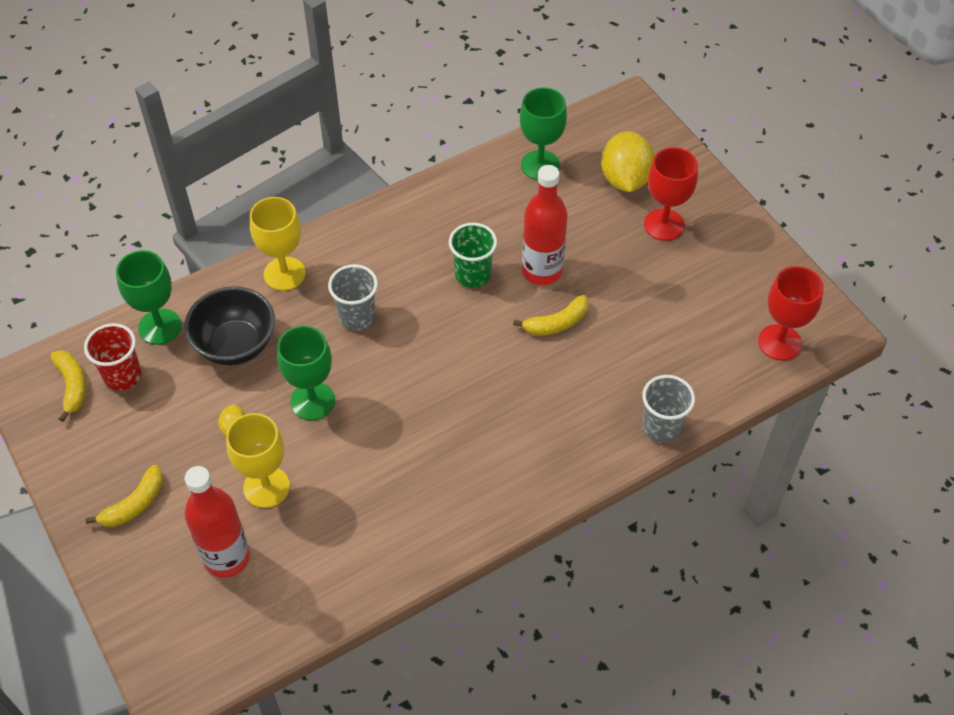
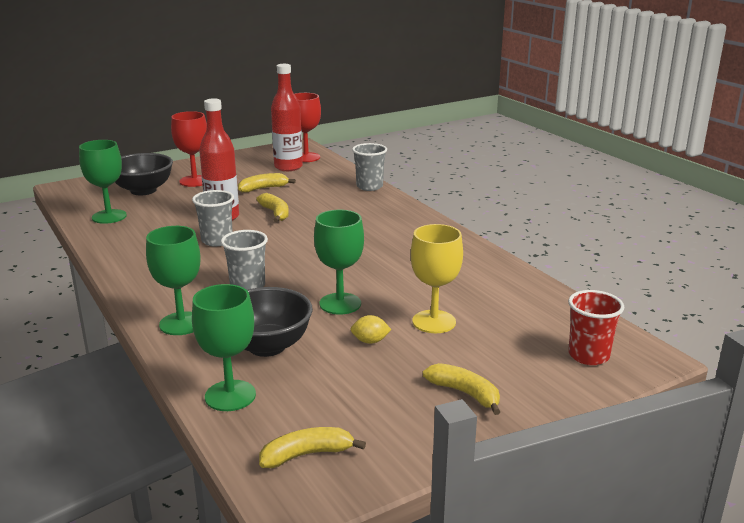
camera: 90 degrees left, 30 degrees down
red cup [84,323,141,391] -> red cup moved to [568,290,625,365]
red bottle [184,466,250,578] -> red bottle moved to [271,64,303,171]
yellow goblet [250,197,306,291] -> green goblet [146,226,200,335]
green cup [449,223,497,288] -> grey cup [192,190,234,246]
yellow lemon [601,131,655,192] -> black bowl [115,153,173,195]
none -> yellow banana [238,173,296,192]

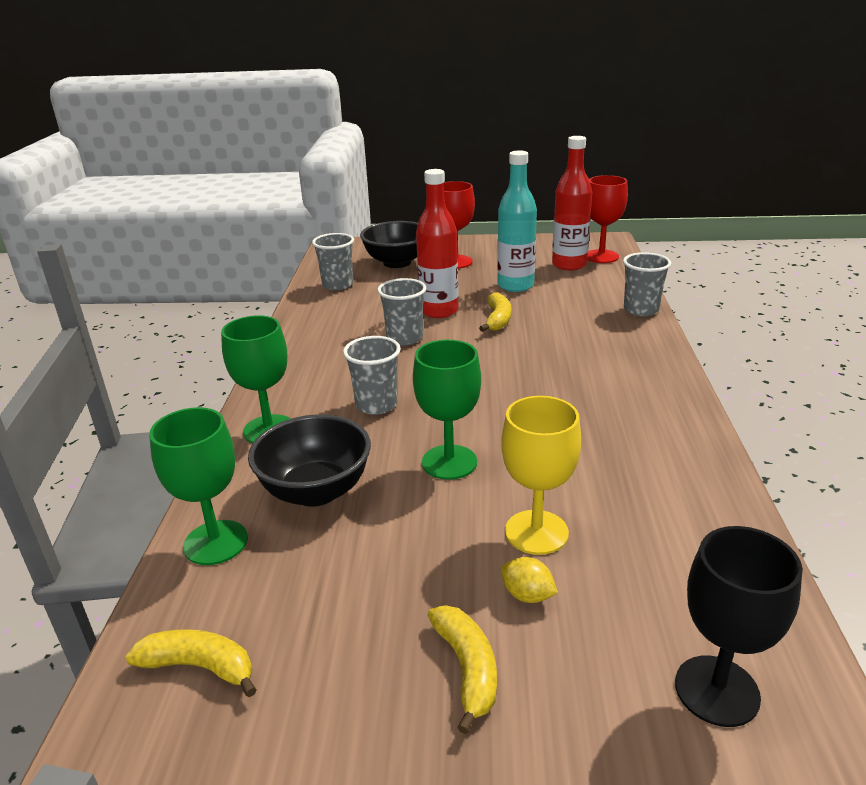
camera: 35 degrees right, 5 degrees up
green goblet [79,140,127,224] -> grey cup [312,233,354,290]
yellow banana [238,173,296,192] -> turquoise bottle [497,150,537,292]
yellow lemon [350,315,392,344] -> yellow lemon moved to [501,557,558,603]
red cup [568,290,625,365] -> black goblet [675,526,803,727]

